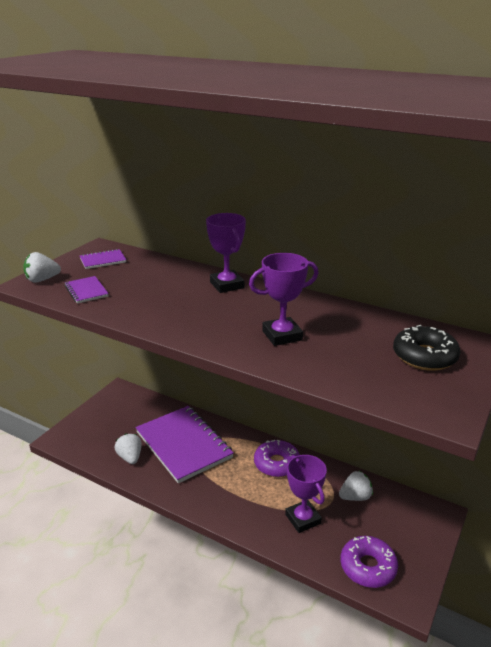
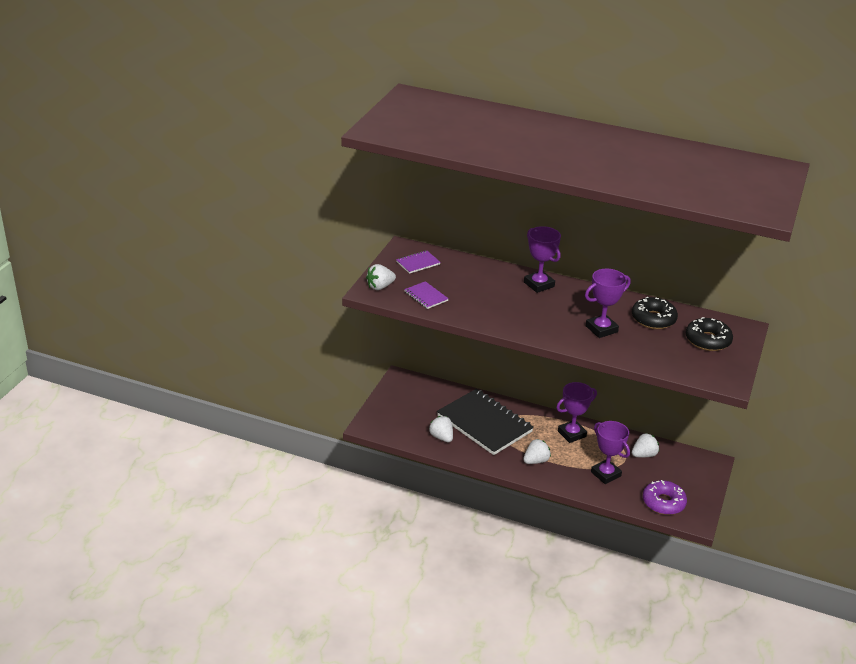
camera: 10 degrees left, 5 degrees up
purple notebook [136,406,234,483] -> black notebook [437,389,534,455]
purple donut [254,440,300,477] -> purple trophy [556,382,597,443]
none -> white strawberry [523,439,551,464]
none -> black donut [632,297,678,329]

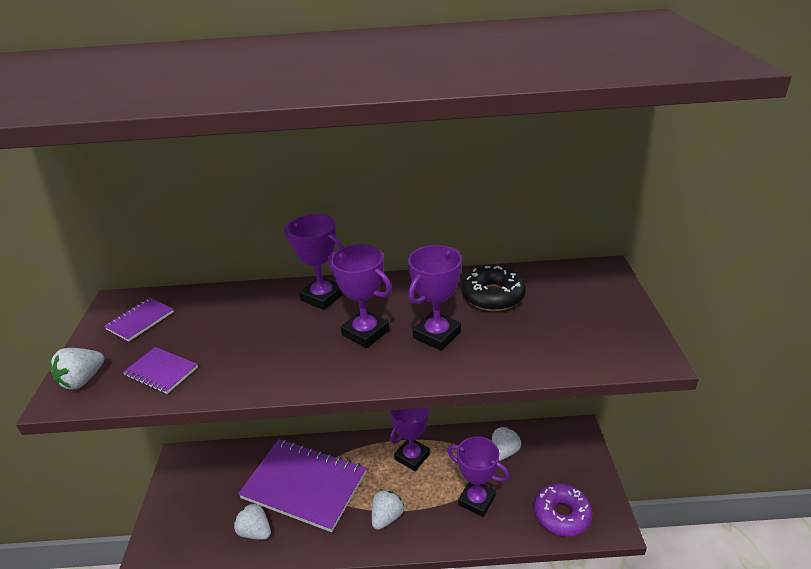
camera: 20 degrees left, 0 degrees up
black notebook [437,389,534,455] -> purple notebook [238,439,366,532]
black donut [686,317,733,351] -> none
none -> purple trophy [328,244,392,348]

